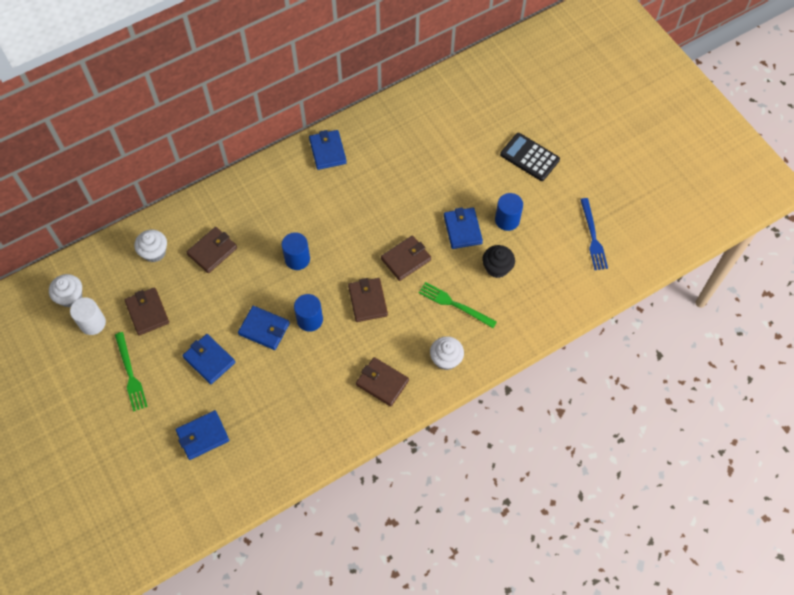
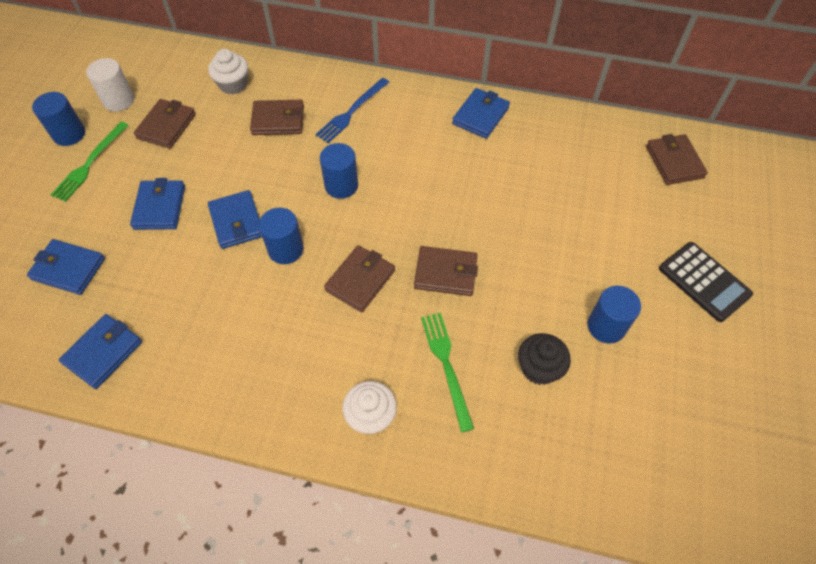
camera: 45 degrees right, 5 degrees down
white cupcake [49,274,82,307] -> none
brown wallet [356,357,409,407] -> brown wallet moved to [646,134,708,185]
blue wallet [444,207,483,249] -> blue wallet moved to [59,314,142,389]
black calculator [500,133,560,181] -> black calculator turned 150 degrees clockwise [659,242,753,322]
blue fork [580,198,608,270] -> blue fork moved to [315,78,389,143]
none -> blue cylinder [32,92,85,146]

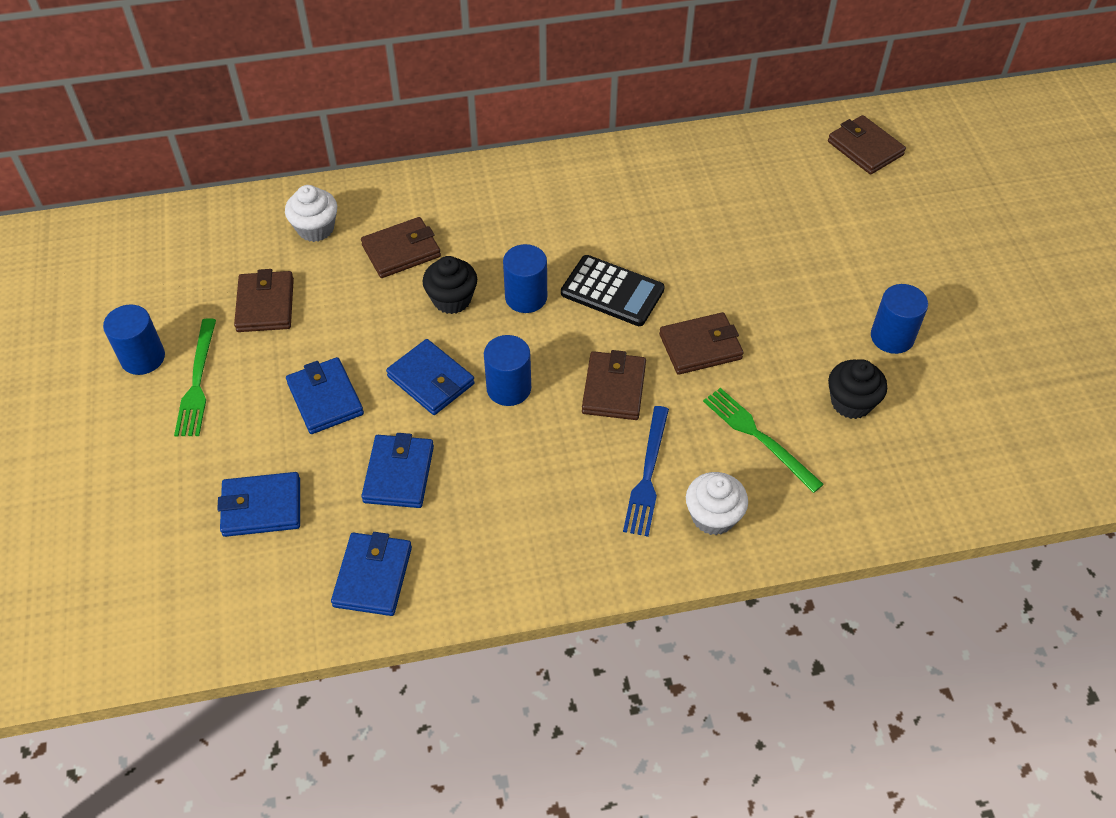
camera: 25 degrees left, 5 degrees down
white cylinder [86,58,134,111] -> none
blue fork [315,78,389,143] -> blue fork moved to [623,406,669,537]
blue wallet [452,88,510,139] -> blue wallet moved to [361,433,434,508]
black calculator [659,242,753,322] -> black calculator moved to [561,255,665,326]
none -> black cupcake [422,256,477,314]

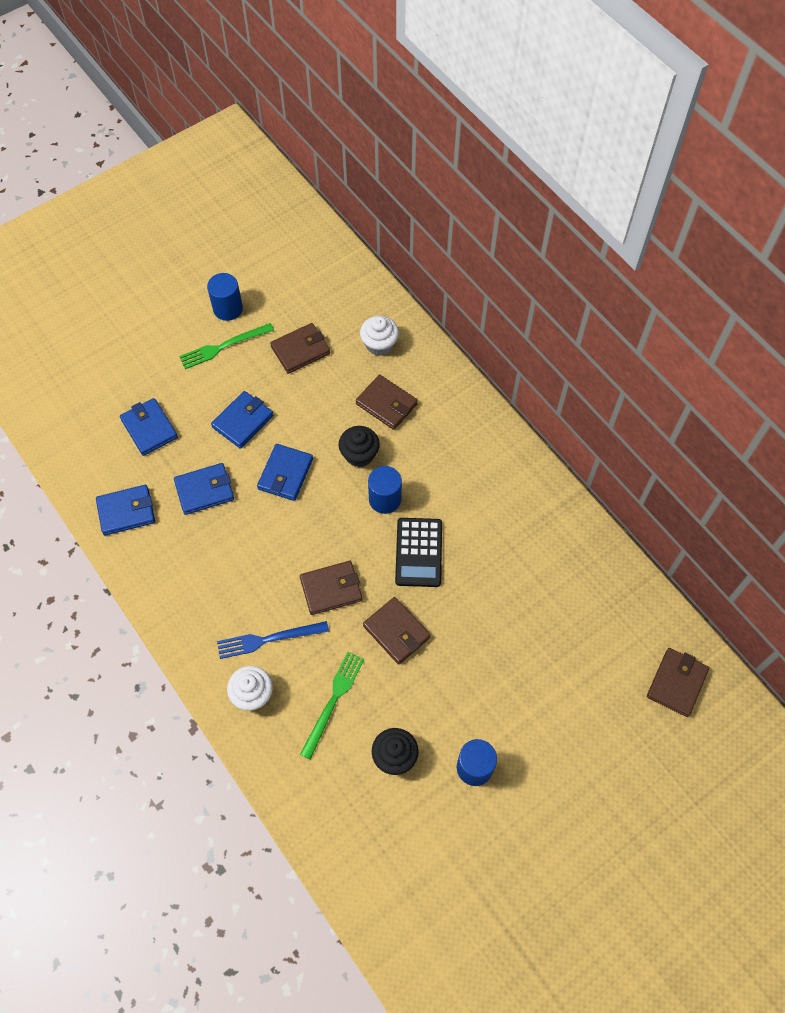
camera: 65 degrees right, 10 degrees up
blue cylinder [484,335,531,406] -> none

